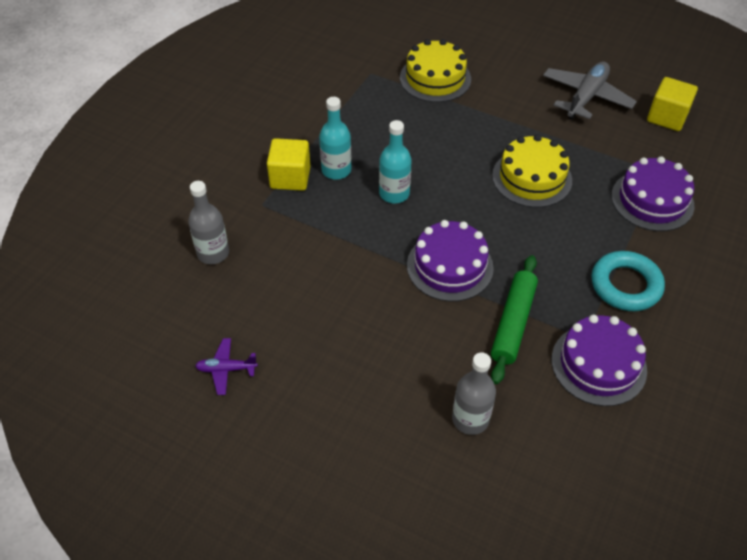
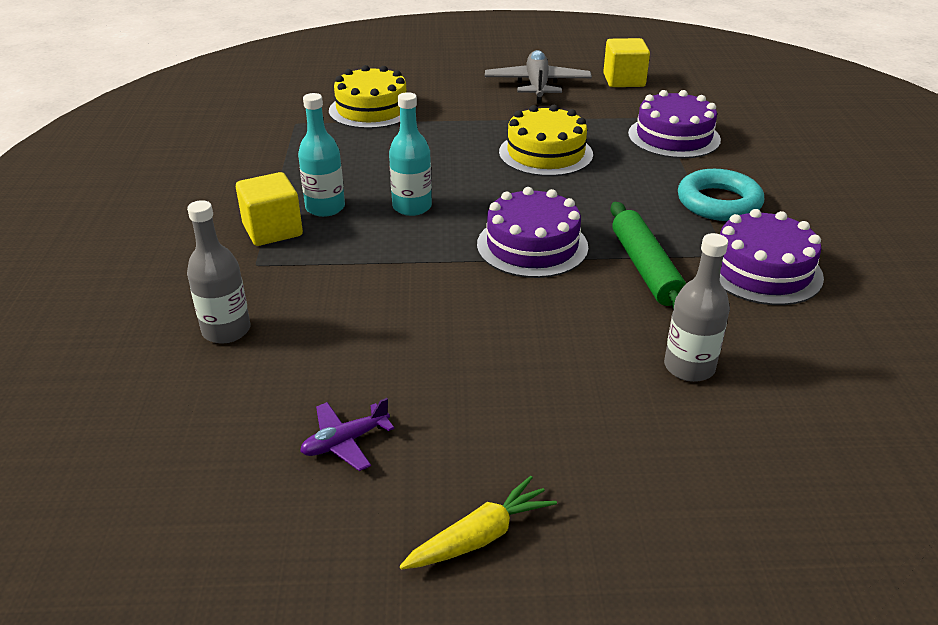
camera: 30 degrees left, 15 degrees down
none -> yellow carrot [400,476,557,570]

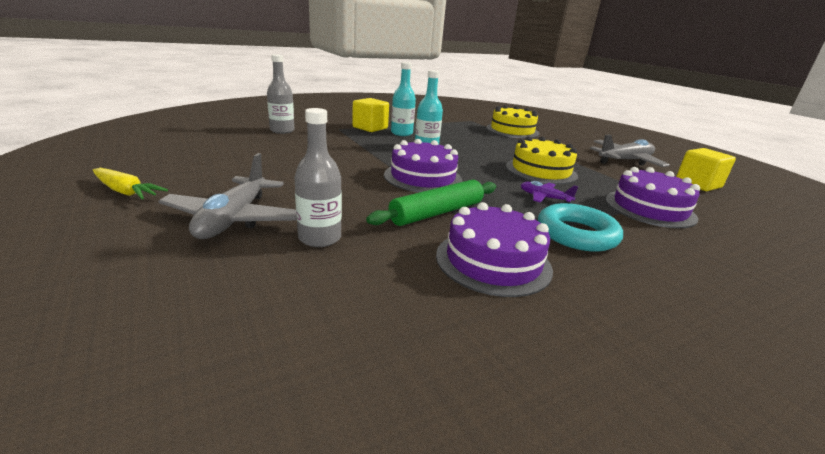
camera: 60 degrees right, 10 degrees down
purple plane [300,398,394,471] -> purple plane moved to [521,181,579,203]
none -> grey plane [158,153,297,239]

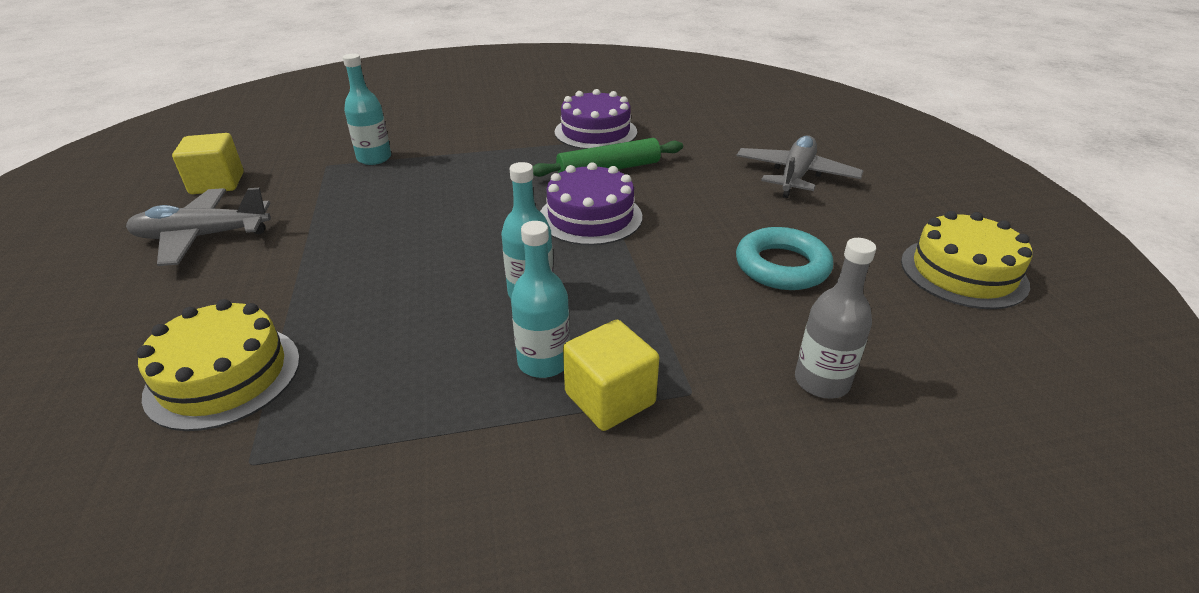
camera: 160 degrees left, 10 degrees up
yellow carrot [93,168,168,199] -> none
grey bottle [294,108,342,247] -> none
yellow cake [506,136,578,184] -> yellow cake moved to [901,211,1033,309]
purple plane [521,181,579,203] -> none
turquoise ring [538,203,623,252] -> turquoise ring moved to [736,227,833,290]
purple cake [606,167,700,228] -> turquoise bottle [343,54,391,165]

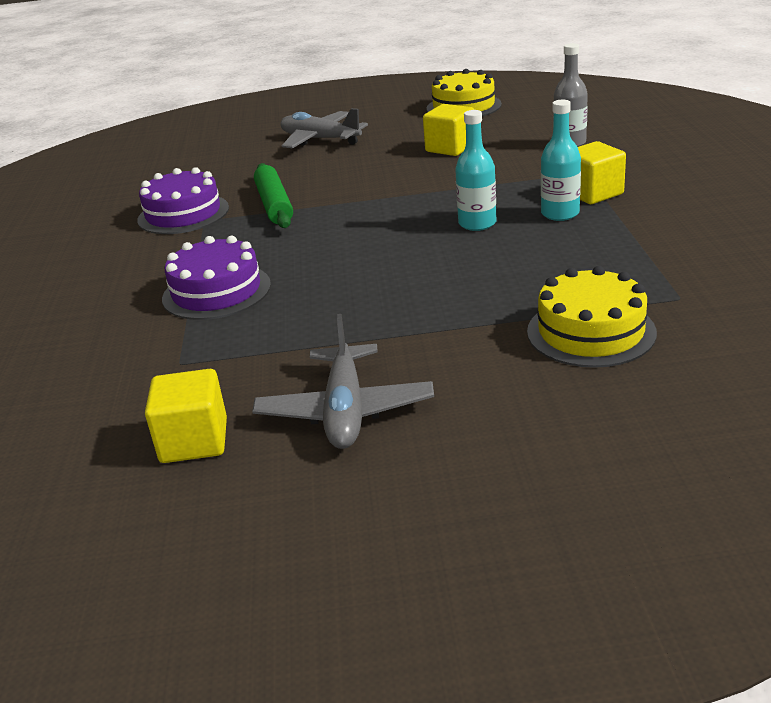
camera: 80 degrees left, 5 degrees down
turquoise bottle [343,54,391,165] -> none
purple cake [540,162,642,245] -> purple cake moved to [162,236,271,320]
turquoise ring [736,227,833,290] -> yellow cube [423,104,474,156]

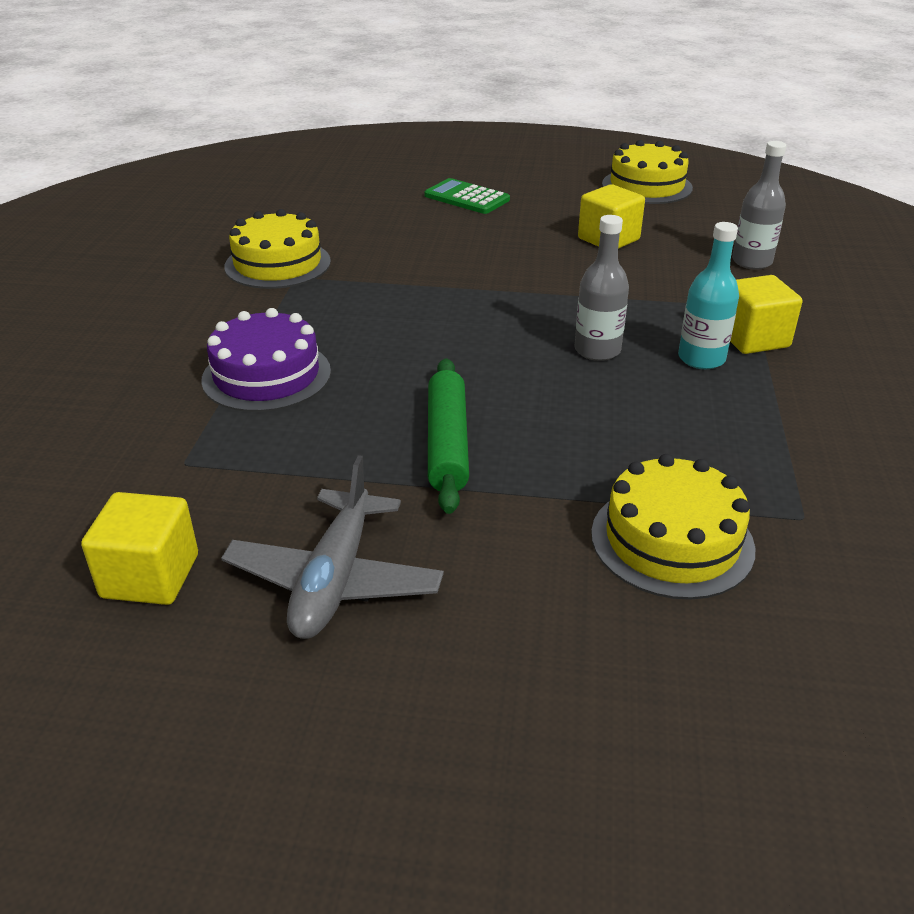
camera: 10 degrees right, 5 degrees up
purple cake [137,167,229,234] -> yellow cake [224,209,331,289]
green rolling pin [254,163,293,228] -> green rolling pin moved to [428,358,469,514]
grey plane [280,108,368,149] -> green calculator [424,178,510,214]
turquoise bottle [455,110,496,231] -> grey bottle [575,215,629,361]

